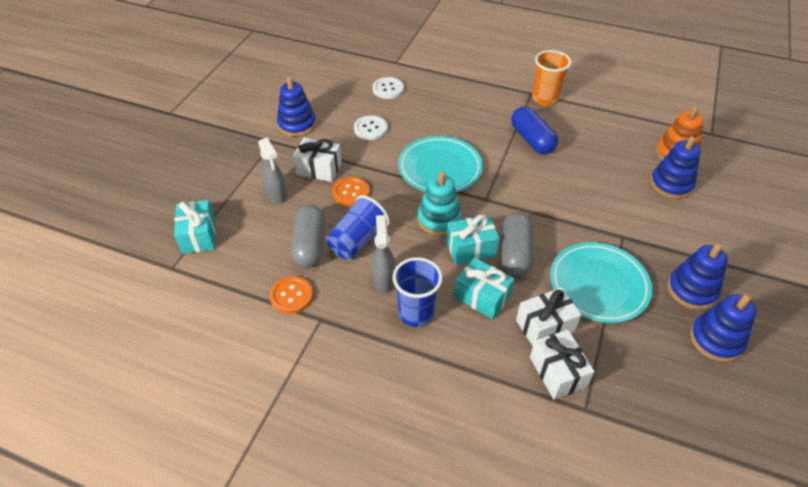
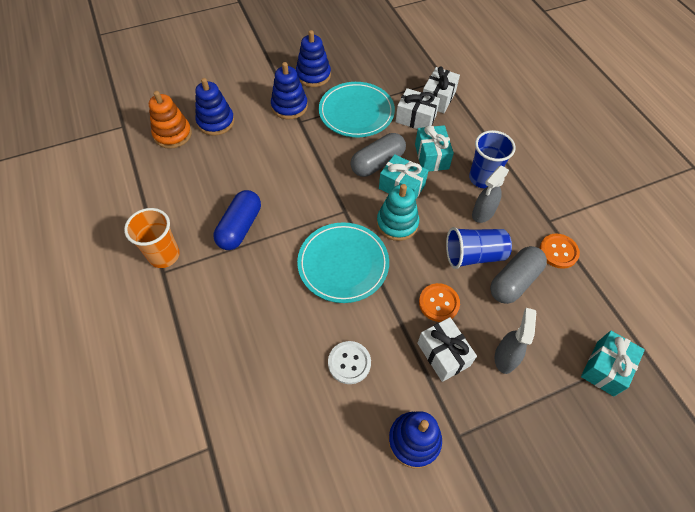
camera: 135 degrees left, 10 degrees up
white button [373,77,404,99] -> none
blue stacking toy [690,294,756,362] -> blue stacking toy moved to [271,62,308,119]

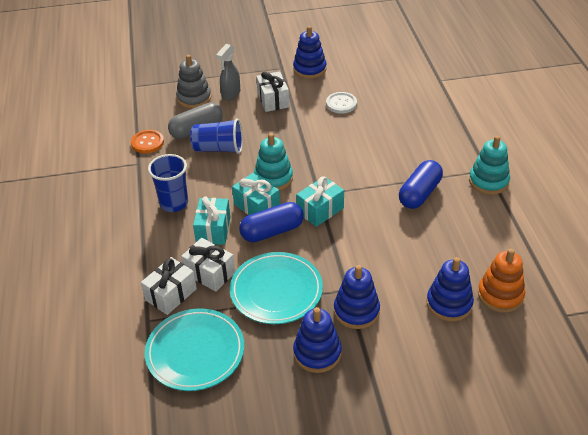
camera: 165 degrees left, 15 degrees down
orange cup [124,208,180,268] -> turquoise stacking toy [469,136,510,195]
turquoise plate [297,222,389,303] -> turquoise plate moved to [145,308,244,391]
grey capsule [350,133,406,177] -> blue capsule [239,202,304,242]
orange button [419,283,460,322] -> none
grey spray bottle [472,166,509,223] -> none
turquoise gift [581,331,645,396] -> turquoise gift moved to [296,176,344,227]
none -> grey stacking toy [176,55,211,108]

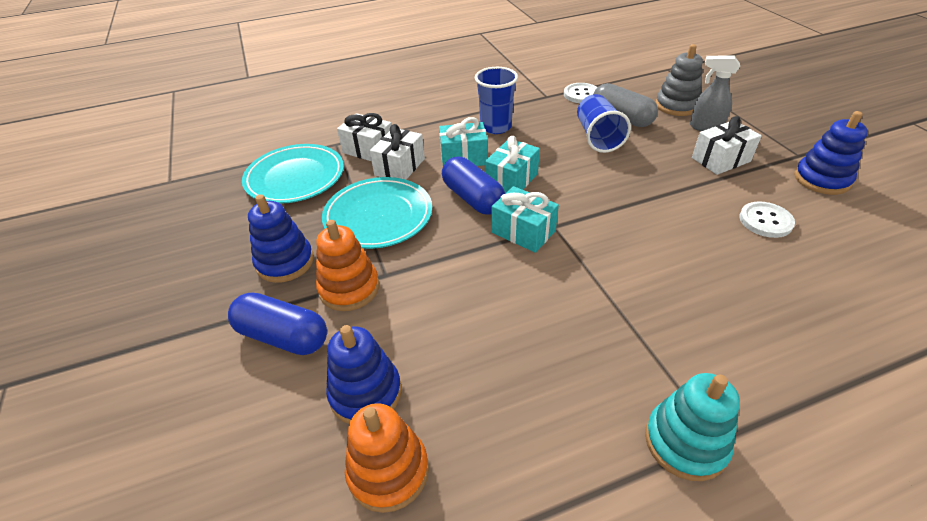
camera: 80 degrees right, 0 degrees up
orange button [131,130,164,153] -> white button [564,83,598,103]
turquoise stacking toy [254,133,293,191] -> none
blue stacking toy [334,265,380,329] -> orange stacking toy [316,220,379,311]
blue capsule [399,160,443,209] -> blue capsule moved to [228,293,327,355]

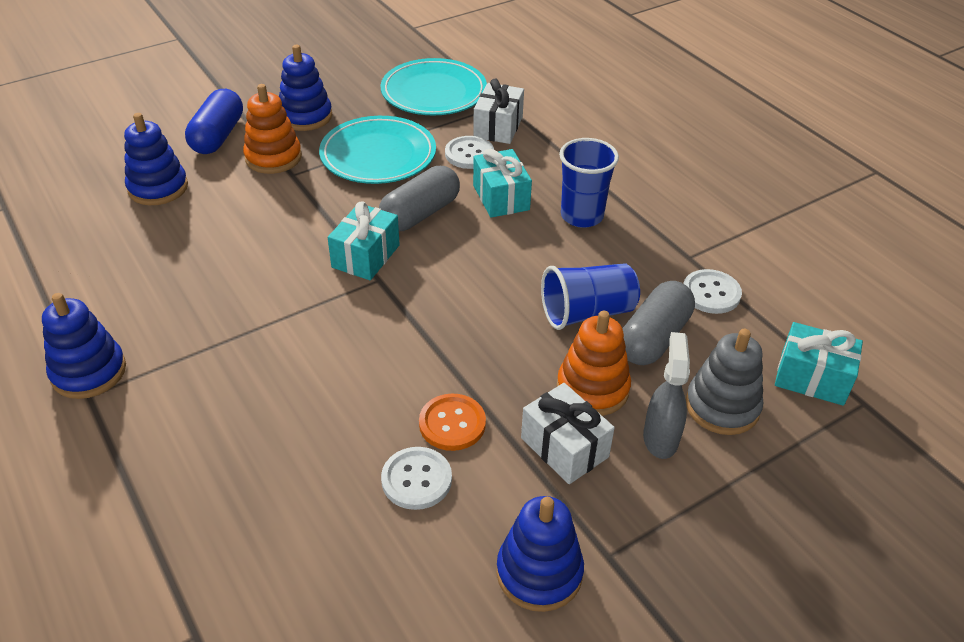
camera: 75 degrees right, 0 degrees up
orange stacking toy [345,403,429,513] -> orange stacking toy moved to [557,311,631,416]
white gift [370,124,425,180] -> white button [445,136,494,169]
blue capsule [442,157,505,215] -> grey capsule [379,166,460,231]
turquoise gift [485,136,540,193] -> turquoise gift moved to [775,322,863,406]
turquoise stacking toy [645,373,740,481] -> blue stacking toy [42,293,126,399]
none -> orange button [419,394,486,451]

